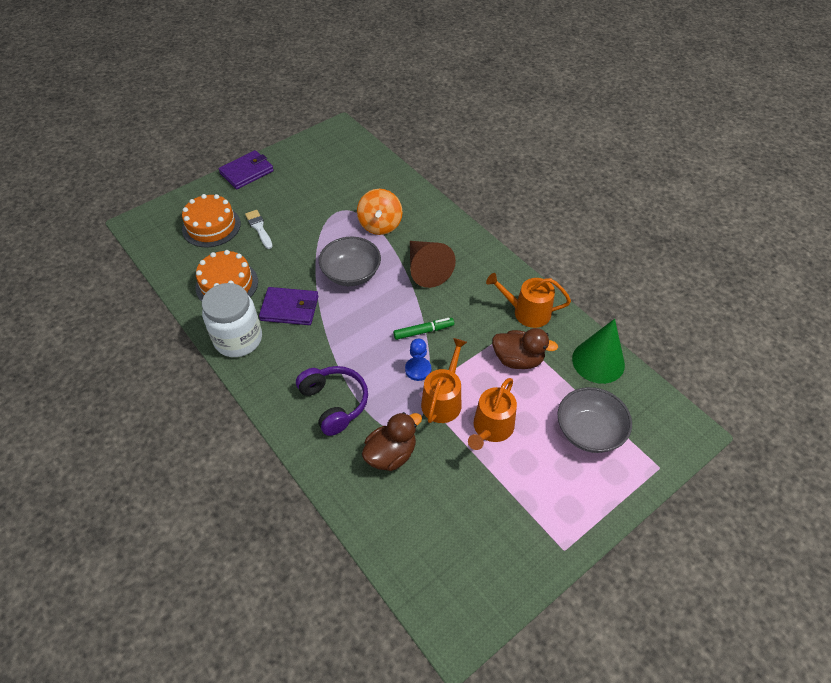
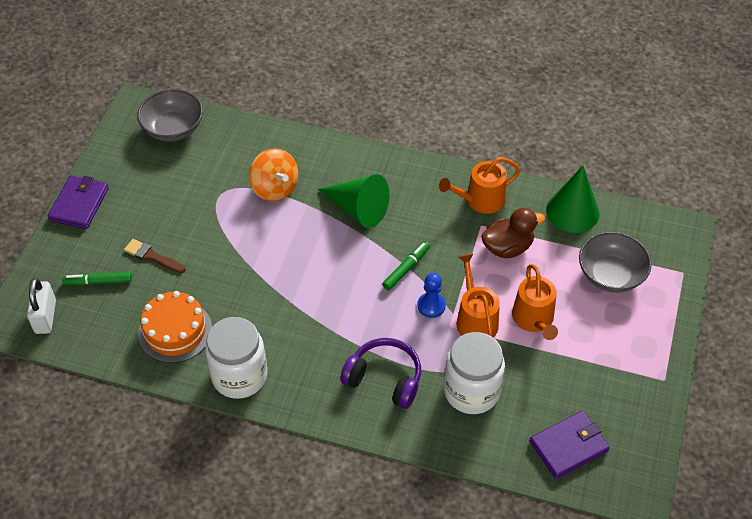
camera: 35 degrees left, 0 degrees up
orange cake [182,194,241,247] -> green marker [62,272,132,286]
white brush [245,210,273,249] -> brown brush [124,239,186,273]
purple wallet [259,287,318,325] -> purple wallet moved to [530,411,610,479]
grey bowl [319,237,381,286] -> grey bowl moved to [137,89,203,142]
brown duck [362,412,422,471] -> white jar [444,332,505,414]
brown cone [410,241,456,288] -> green cone [318,174,389,228]
none -> white padlock [27,278,56,334]

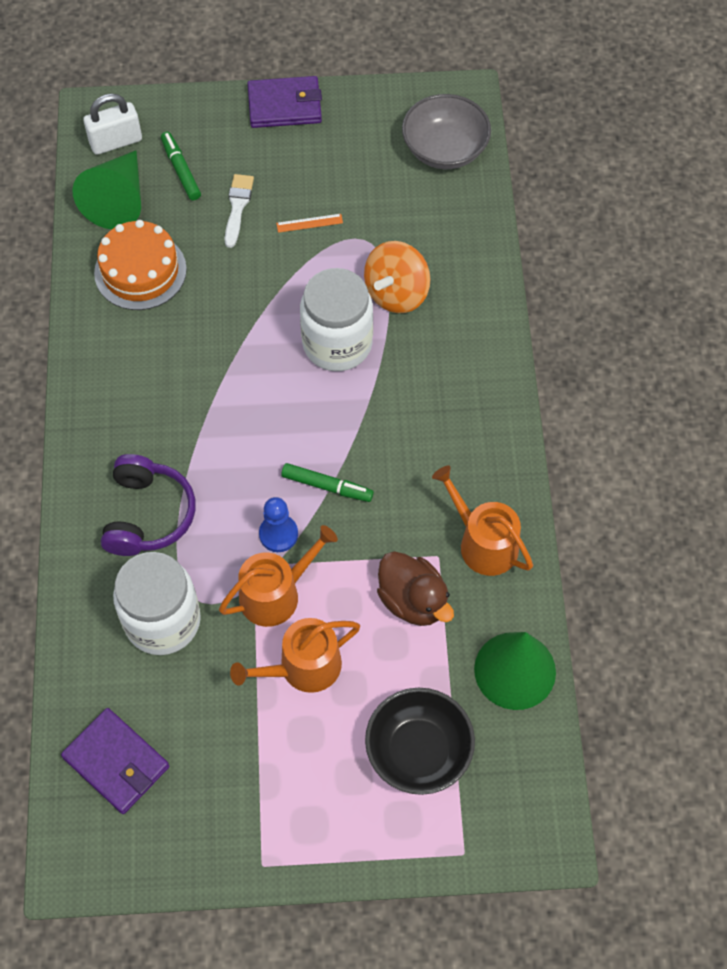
camera: 70 degrees right, 10 degrees up
brown brush [124,239,186,273] -> white brush [225,174,254,248]
white jar [205,317,267,399] -> white jar moved to [300,268,373,371]
green cone [318,174,389,228] -> green cone moved to [72,151,141,229]
grey bowl [579,232,652,293] -> black bowl [365,688,475,795]
none -> orange ruler [276,214,343,233]

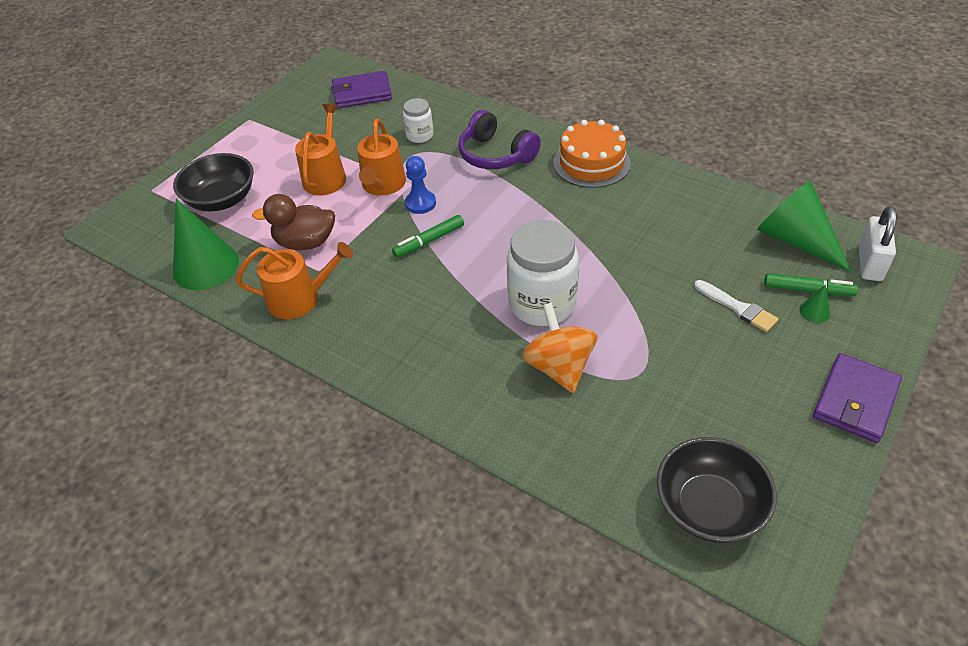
camera: 130 degrees right, 15 degrees down
orange cake [94,220,187,310] -> orange cake moved to [553,120,631,188]
white jar [113,552,201,655] -> white jar [403,98,434,143], size x0.52
orange ruler [276,214,343,233] -> none
grey bowl [402,94,491,169] -> black bowl [657,437,777,543]
none -> green cone [799,284,830,323]

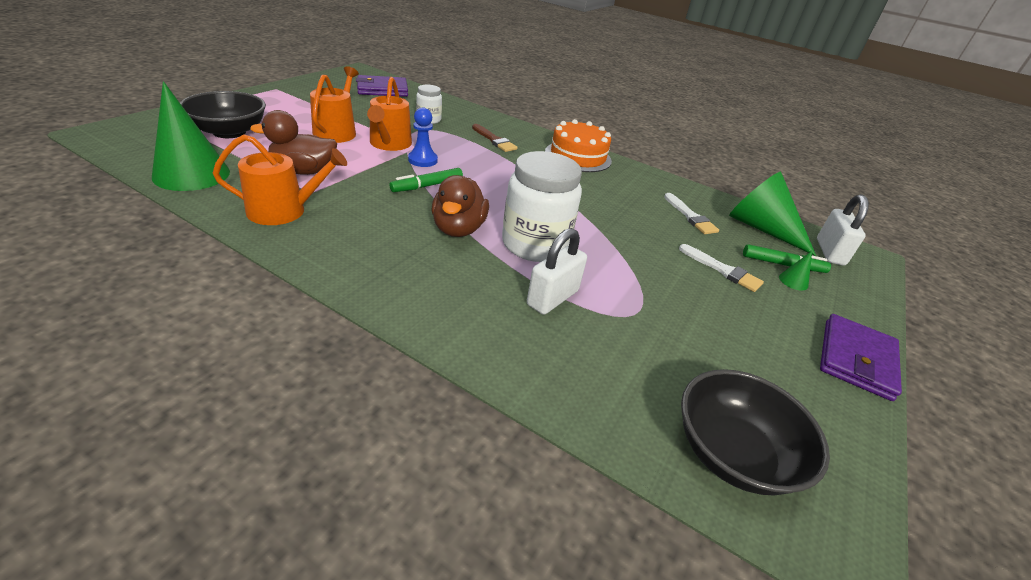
camera: 10 degrees left, 10 degrees down
purple headphones [458,110,541,169] -> brown brush [472,124,518,152]
orange spinning top [522,303,597,393] -> white padlock [527,228,587,315]
none -> brown duck [432,175,489,237]
none -> white brush [664,193,719,234]

